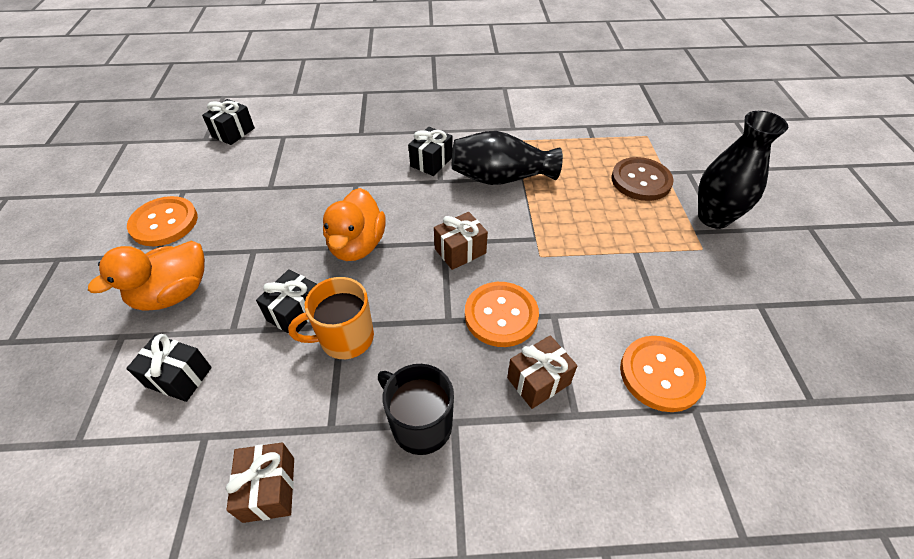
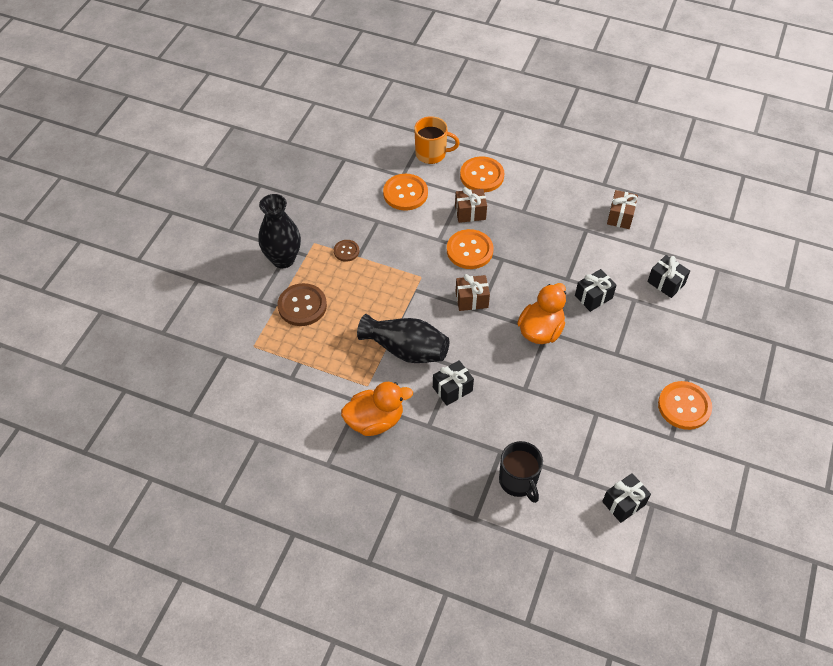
camera: 155 degrees left, 5 degrees up
orange duck [88,240,205,311] -> orange duck moved to [341,382,413,436]
orange mug [288,277,374,359] -> orange mug moved to [414,116,460,164]
black mug [378,364,454,455] -> black mug moved to [499,441,543,503]
none -> brown button [334,240,359,262]
none -> orange button [460,156,504,192]

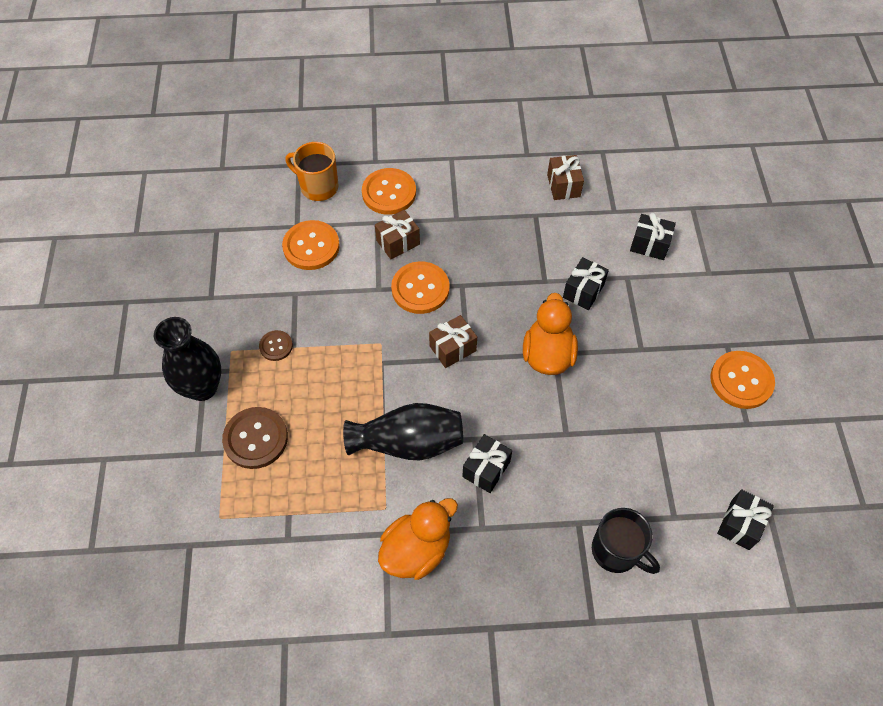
camera: 25 degrees left, 5 degrees up
orange mug [414,116,460,164] -> orange mug turned 135 degrees counterclockwise [285,142,338,201]

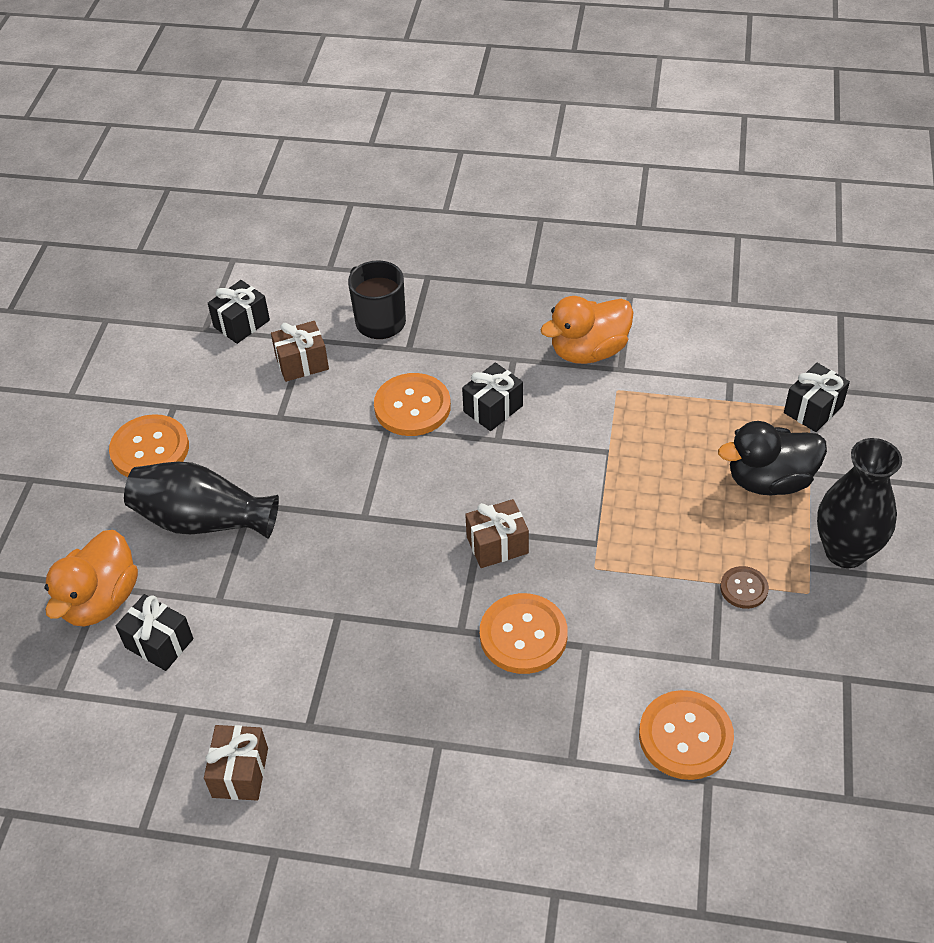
camera: 165 degrees left, 10 degrees down
brown button [222,407,288,469] -> black duck [718,421,827,496]
orange mug [285,142,338,201] -> none
black vase [343,403,463,460] -> black vase moved to [124,462,279,539]
orange button [362,168,416,215] -> orange button moved to [374,373,451,436]
brown gift [375,210,420,259] -> brown gift moved to [271,321,329,382]
orange duck [523,293,578,375] -> orange duck moved to [44,530,138,627]
black gift [563,257,609,310] -> black gift moved to [784,363,850,432]

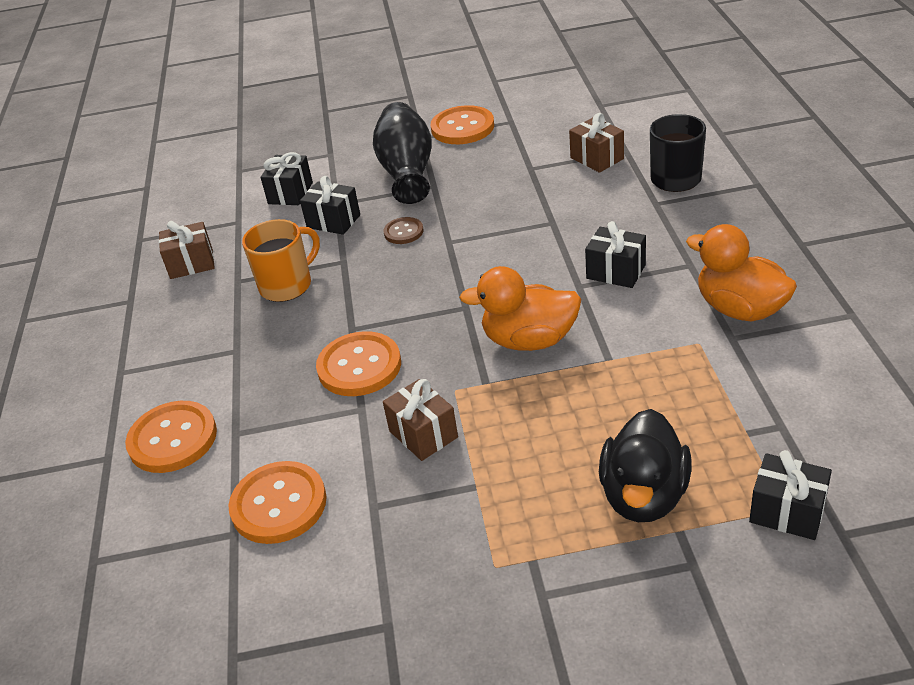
camera: 75 degrees right, 10 degrees down
orange duck [44,530,138,627] -> orange duck moved to [459,266,582,351]
black gift [208,280,270,344] -> black gift moved to [300,176,360,235]
orange button [374,373,451,436] -> orange button moved to [125,401,217,473]
brown gift [465,499,529,568] -> brown gift moved to [383,379,458,461]
black duck [718,421,827,496] -> black duck turned 135 degrees counterclockwise [599,409,692,522]
brown button [720,566,769,609] -> brown button moved to [384,217,423,244]
black vase [817,438,902,568] -> none
none -> orange mug [242,219,320,302]

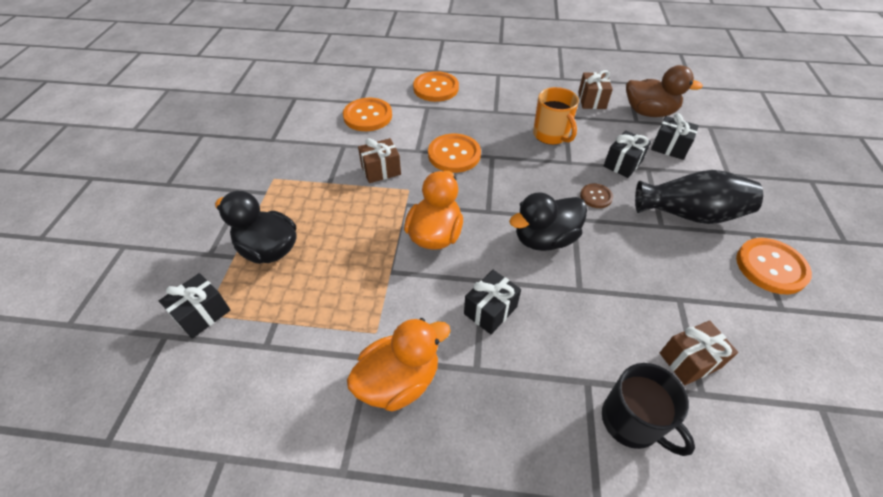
camera: 100 degrees right, 10 degrees up
none -> black duck [509,193,587,251]
none -> brown duck [626,65,703,117]

